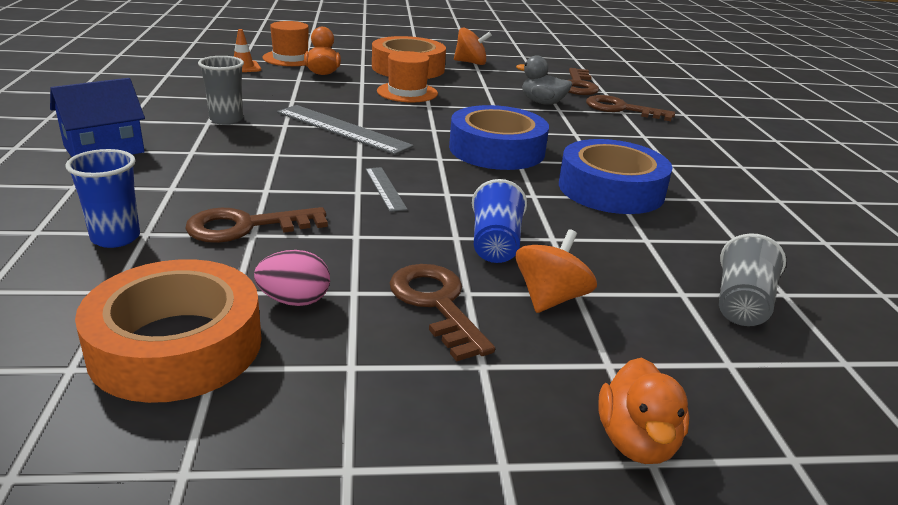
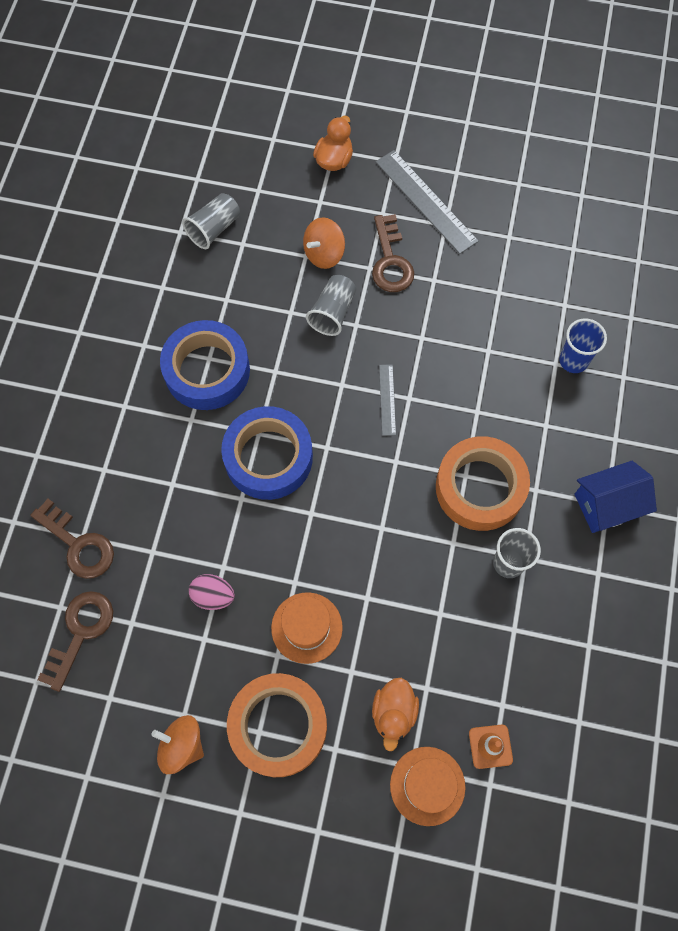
camera: 160 degrees left, 40 degrees up
orange tape [75,259,262,403] -> orange tape moved to [436,436,530,531]
brown key [185,207,328,243] -> none
pink egg [254,250,330,306] -> pink egg moved to [189,574,235,610]
grey ruler [277,105,414,155] -> grey ruler moved to [376,150,479,254]
blue cup [472,179,527,263] -> grey cup [306,275,356,336]
grey duck [516,55,572,105] -> none

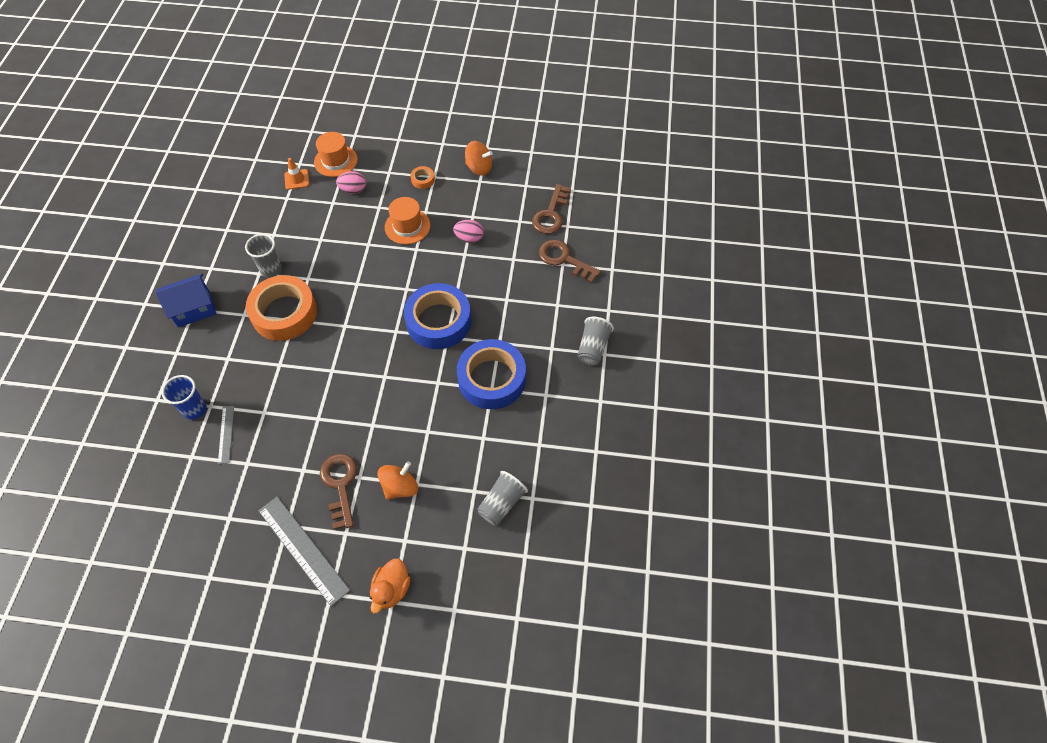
camera: 175 degrees right, 10 degrees down
orange tape [227,673,327,777] -> orange tape [411,166,435,189], size x0.40
grey cup [306,275,356,336] -> grey cup moved to [577,317,614,366]
orange duck [372,678,419,751] -> pink egg [336,171,366,194]
grey ruler [379,365,396,436] -> grey ruler moved to [218,406,234,464]

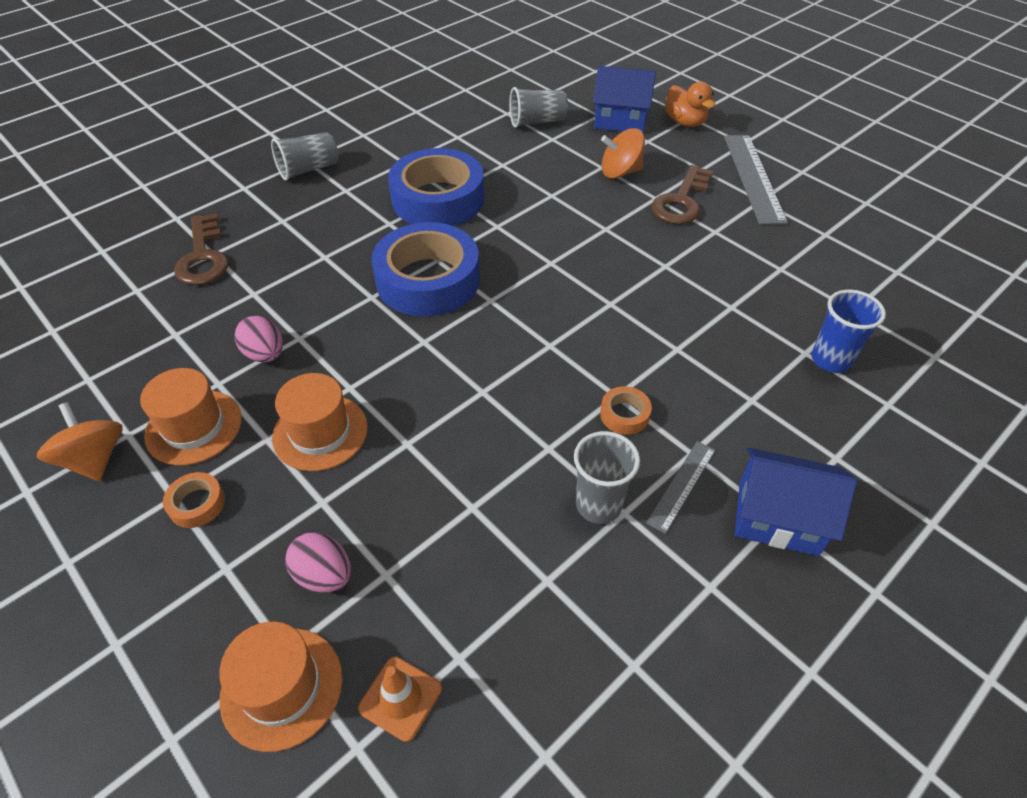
camera: 140 degrees left, 10 degrees down
grey ruler [218,406,234,464] -> grey ruler moved to [646,441,715,534]
orange tape [246,275,317,341] -> orange tape [600,386,652,435], size x0.40
orange duck [370,559,411,613] -> orange duck turned 90 degrees clockwise [665,82,716,127]
brown key [532,184,571,234] -> none
none -> orange hat [140,368,242,465]
none -> blue house [593,66,656,133]

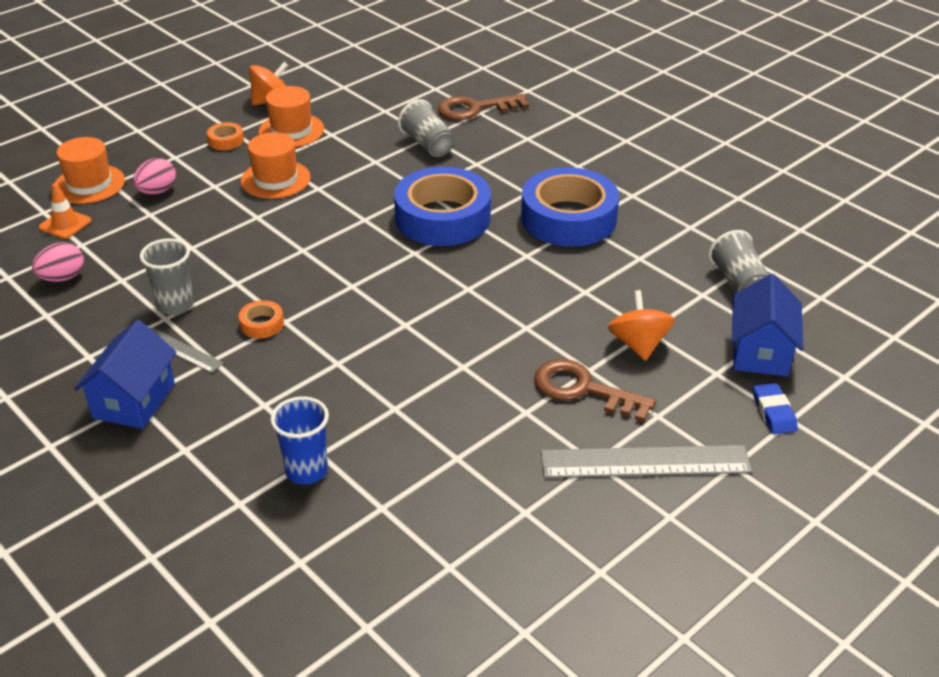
camera: 90 degrees right, 10 degrees down
pink egg [234,316,283,362] -> pink egg moved to [32,242,84,282]
grey cup [271,132,339,181] -> grey cup moved to [398,99,455,157]
orange duck [665,82,716,127] -> blue eraser [753,383,798,434]

